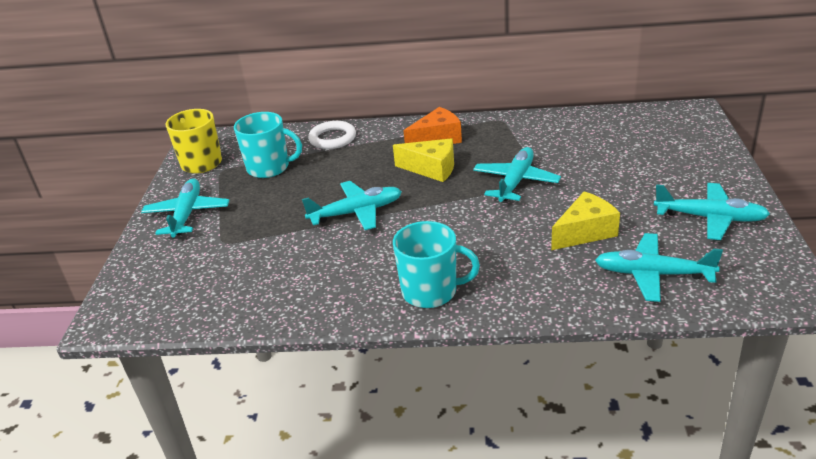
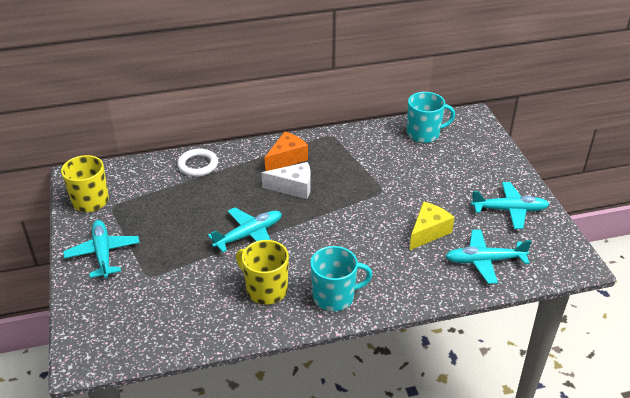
camera: 20 degrees left, 5 degrees up
turquoise mug [234,112,302,178] -> turquoise mug moved to [407,92,455,143]
yellow cheese [393,138,454,182] -> white cheese [262,162,311,199]
turquoise plane [473,147,561,202] -> none
none -> yellow mug [236,240,289,305]

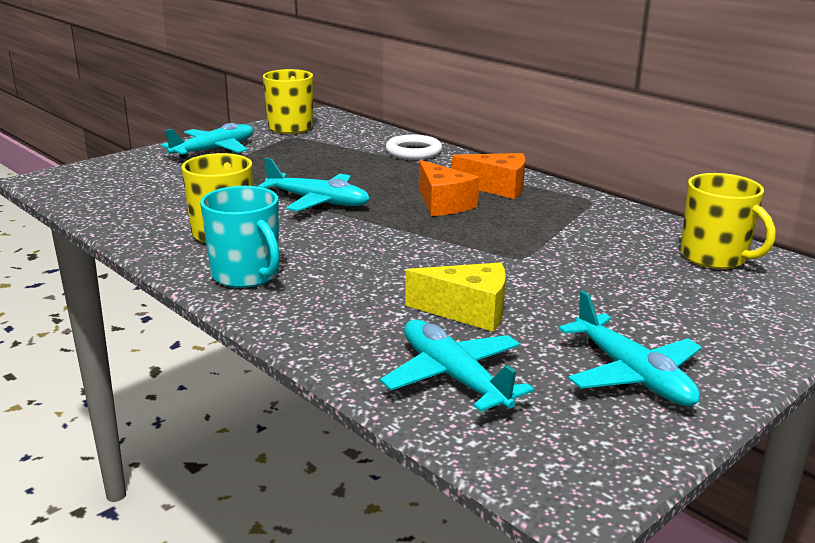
camera: 60 degrees right, 15 degrees down
white cheese [262,162,311,199] -> orange cheese [419,160,479,216]
turquoise mug [407,92,455,143] -> yellow mug [681,173,775,269]

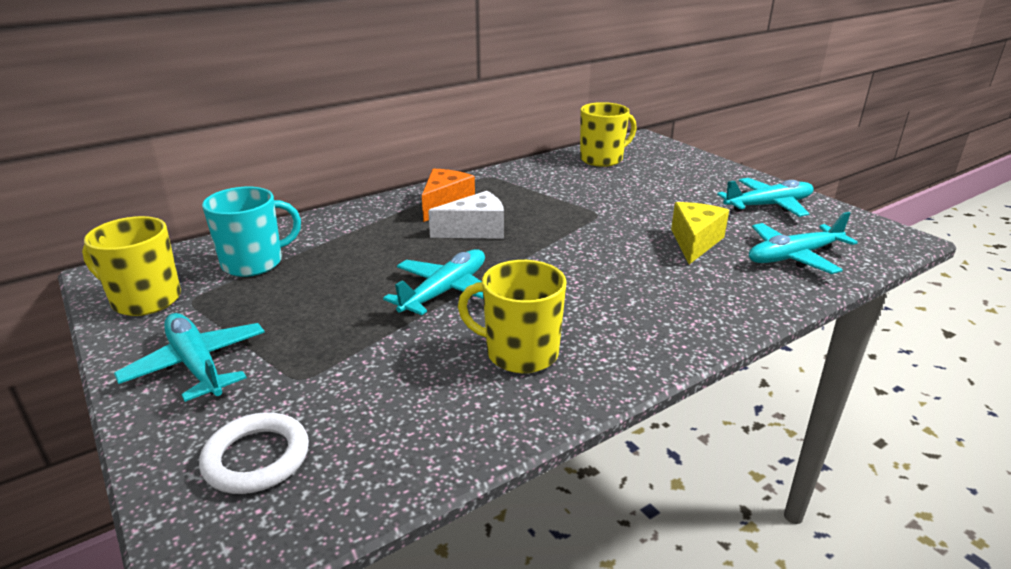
camera: 80 degrees left, 5 degrees up
turquoise mug [200,186,280,288] -> turquoise mug moved to [202,187,301,277]
white ring [386,134,442,160] -> white ring moved to [199,412,309,494]
orange cheese [419,160,479,216] -> white cheese [428,191,504,239]

